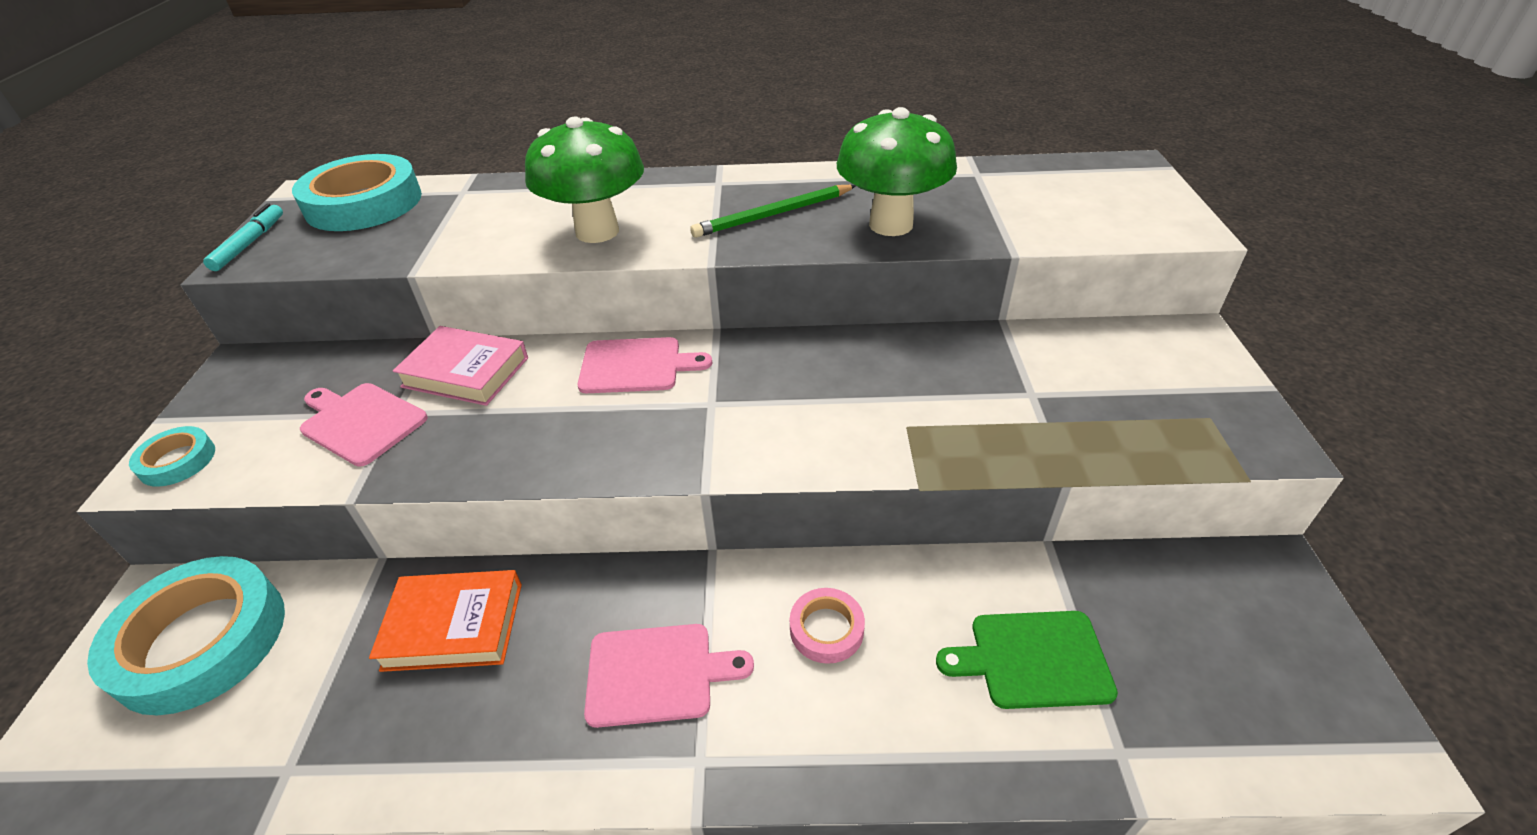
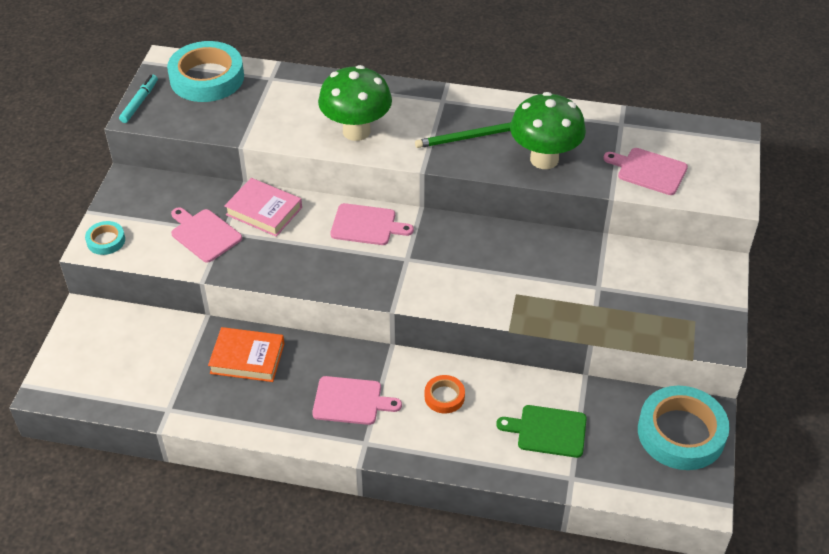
camera: 10 degrees right, 5 degrees up
turquoise tape [87,556,285,715] -> turquoise tape moved to [638,386,730,470]
pink tape [790,588,865,664] -> orange tape [425,375,465,414]
none -> pink cutting board [603,148,688,195]

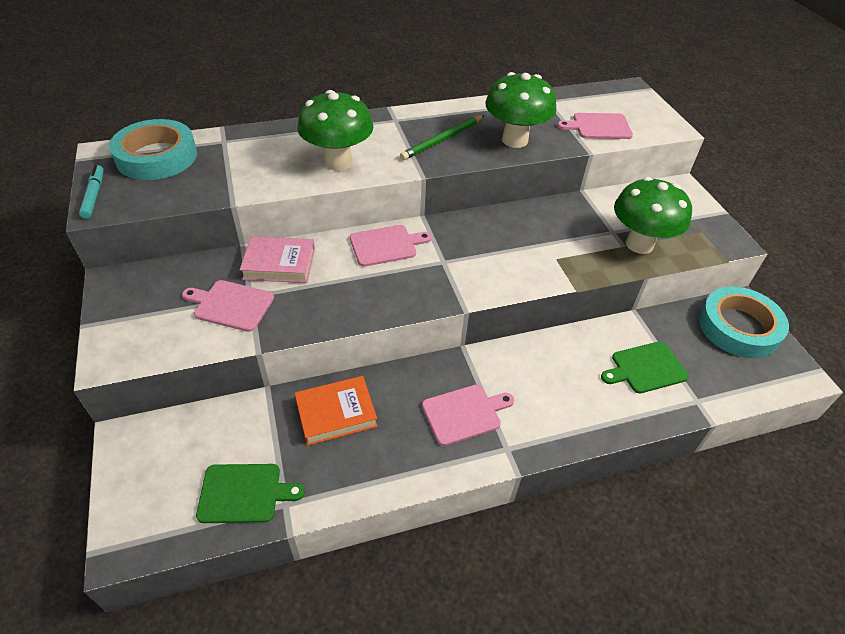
camera: 30 degrees left, 0 degrees up
turquoise tape [85,221,125,255] -> none
orange tape [425,375,465,414] -> none
none -> green cutting board [196,464,305,523]
none -> green mushroom [614,177,692,254]

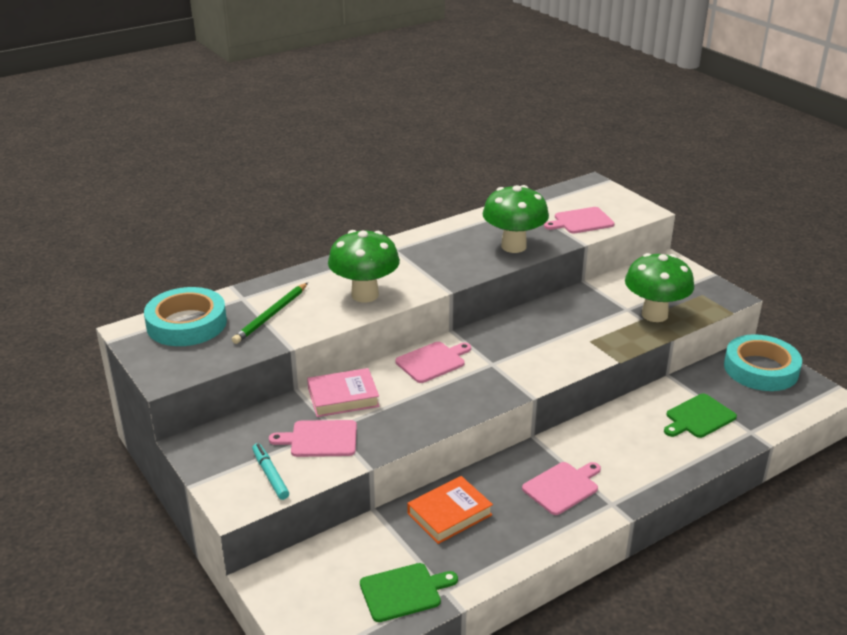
camera: 15 degrees left, 15 degrees down
turquoise marker [79,165,104,219] -> turquoise marker moved to [252,443,289,500]
green pencil [400,116,484,160] -> green pencil moved to [232,283,308,344]

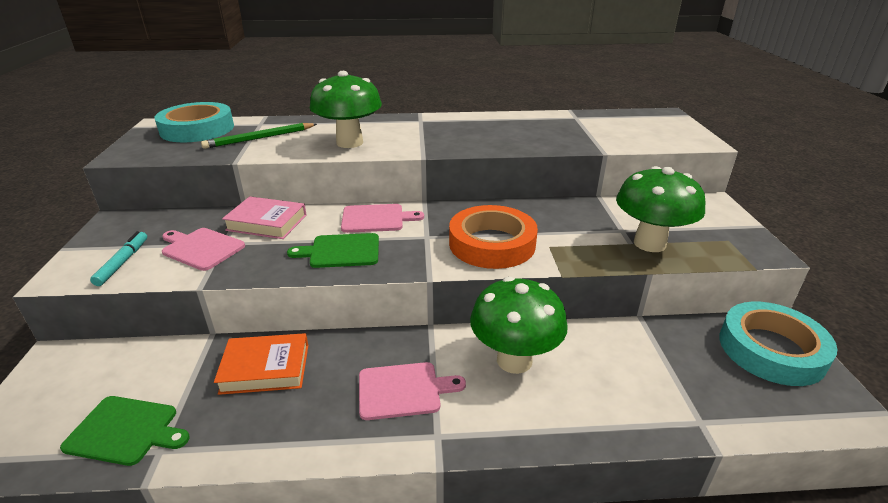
camera: 30 degrees right, 0 degrees up
green mushroom [483,185,549,253] -> green mushroom moved to [470,277,568,374]
pink cutting board [544,207,614,234] -> none
green cutting board [664,394,737,438] -> green cutting board moved to [287,233,379,268]
none -> orange tape [449,205,538,269]

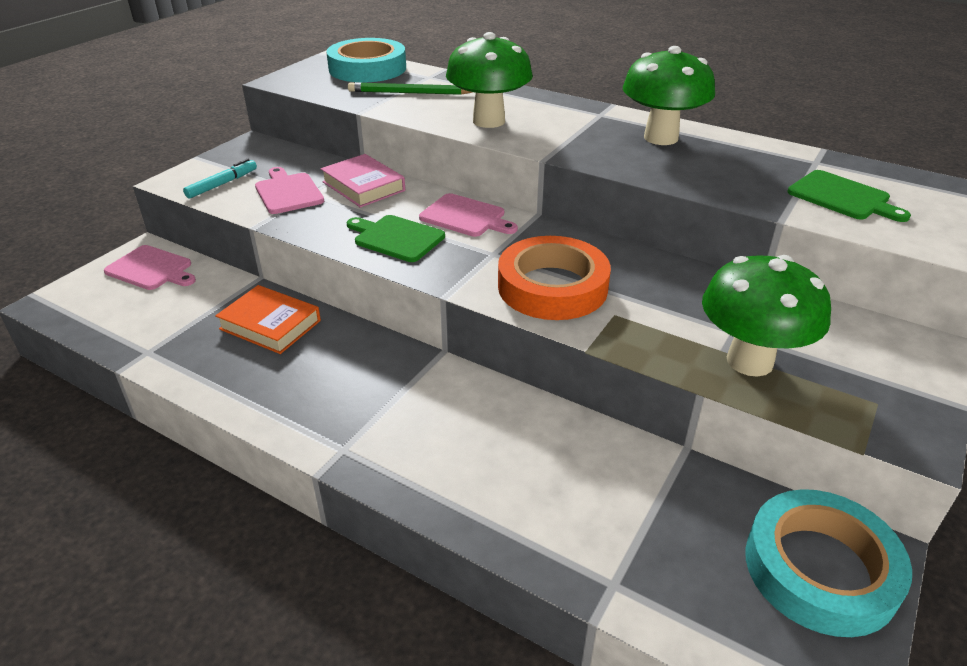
camera: 35 degrees right, 5 degrees up
green cutting board [60,396,190,466] -> green cutting board moved to [787,170,911,222]
pink cutting board [359,362,466,420] -> pink cutting board moved to [104,245,196,290]
green mushroom [470,277,568,374] -> green mushroom moved to [623,46,715,145]

